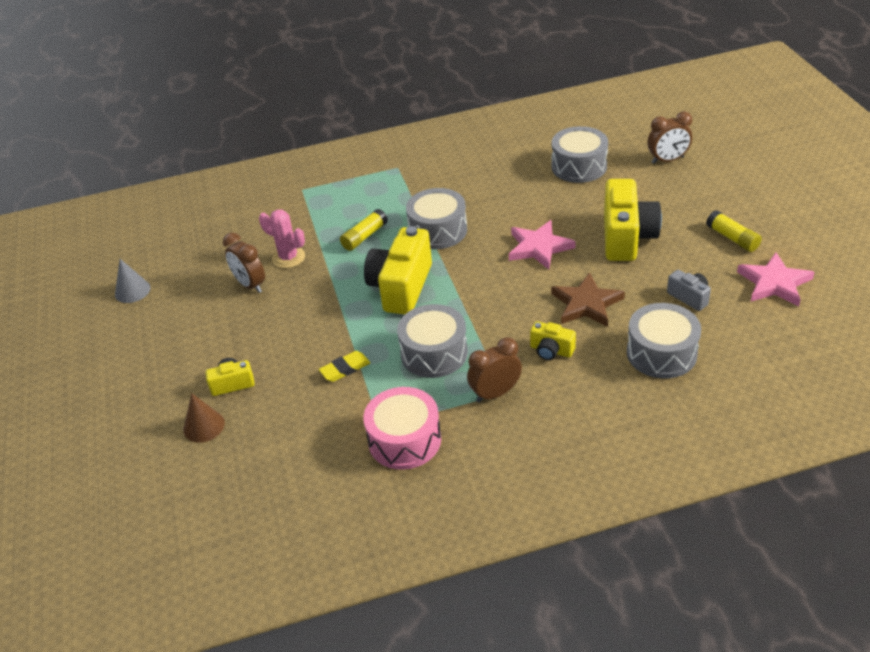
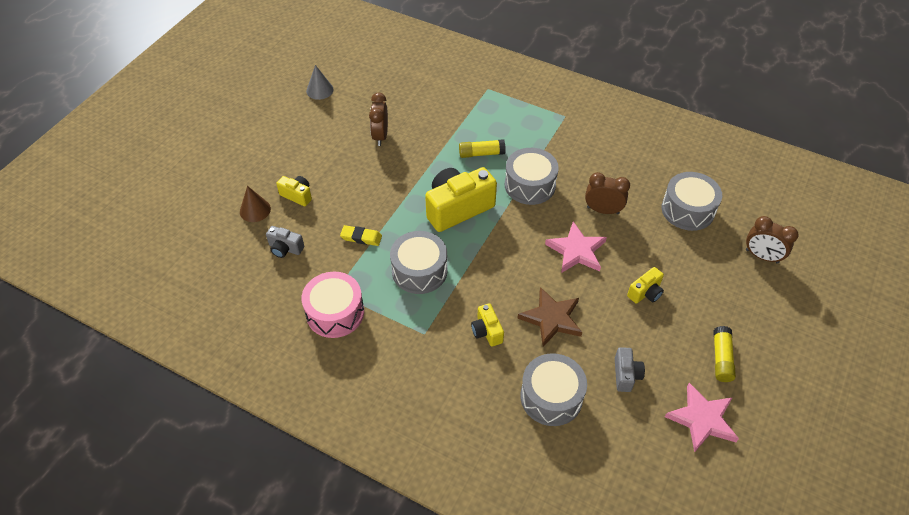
camera: 40 degrees right, 10 degrees up
pink cactus [259,210,305,268] -> none
brown clock [467,337,522,403] -> brown clock moved to [585,172,630,214]
yellow camera [604,179,662,261] -> yellow camera [627,267,664,304], size x0.49
none -> grey camera [266,226,304,258]

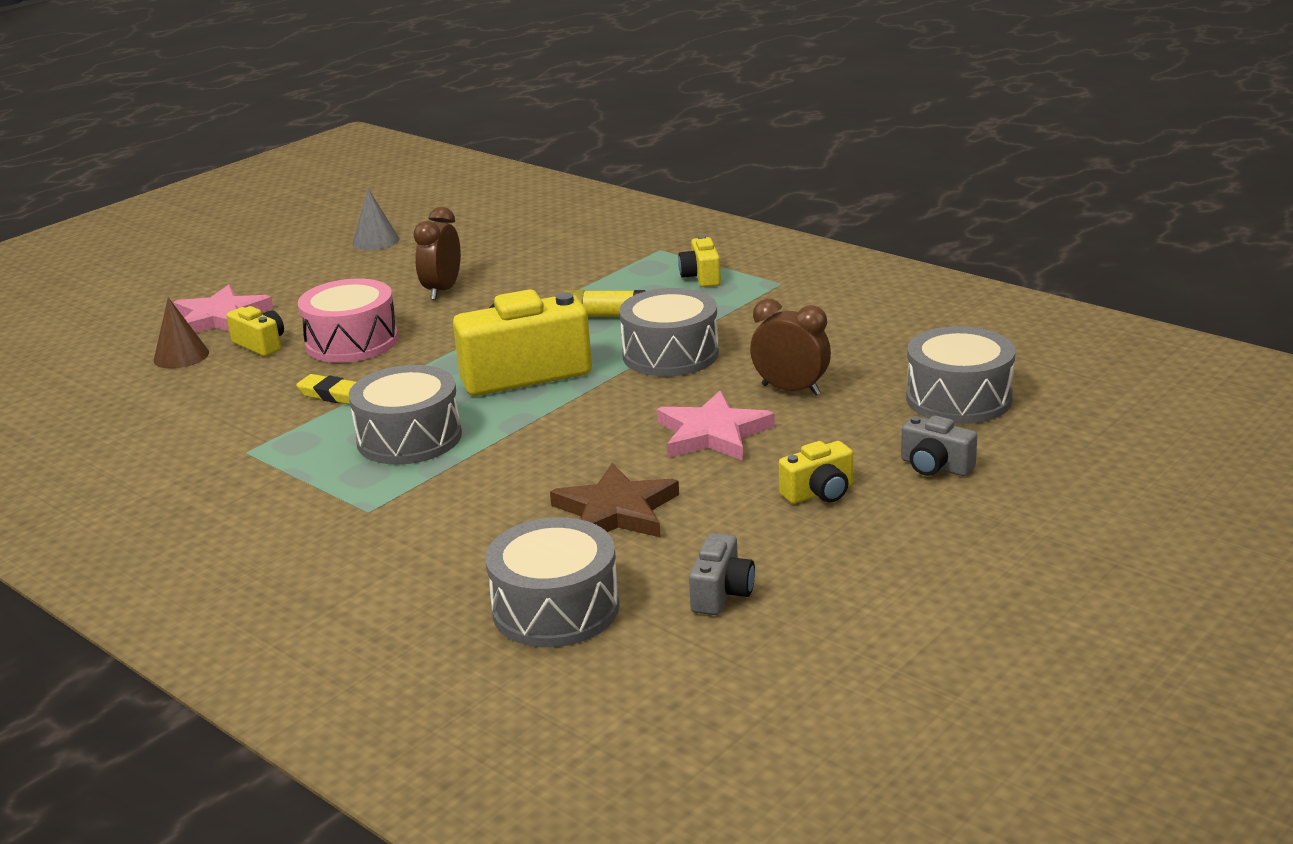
camera: 15 degrees right, 25 degrees down
grey camera [266,226,304,258] -> grey camera moved to [901,415,977,476]
pink drum [302,272,364,338] -> pink drum moved to [298,279,398,363]
yellow camera [471,303,504,347] -> yellow camera moved to [678,235,721,287]
pink star [665,383,739,453] -> pink star moved to [173,285,273,333]
yellow glue stick [713,326,736,382] -> none
brown clock [746,216,799,264] -> none

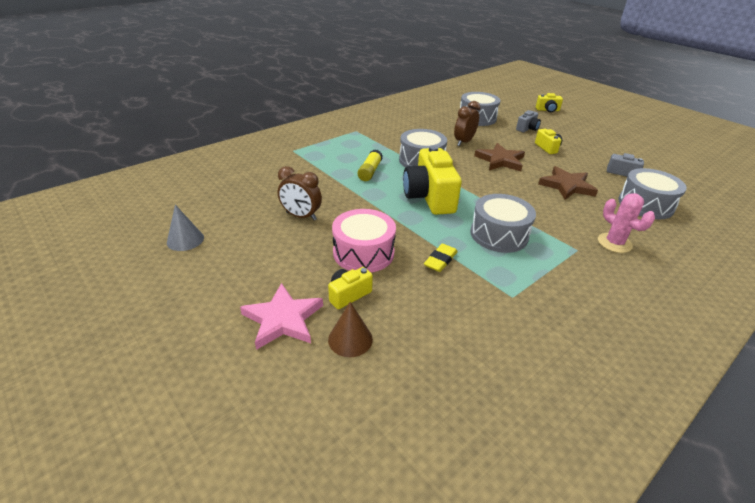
camera: 85 degrees left, 10 degrees up
pink star [656,391,775,461] -> brown star [474,143,525,171]
yellow camera [678,235,721,287] -> yellow camera moved to [536,93,563,112]
none -> pink cactus [598,193,655,253]

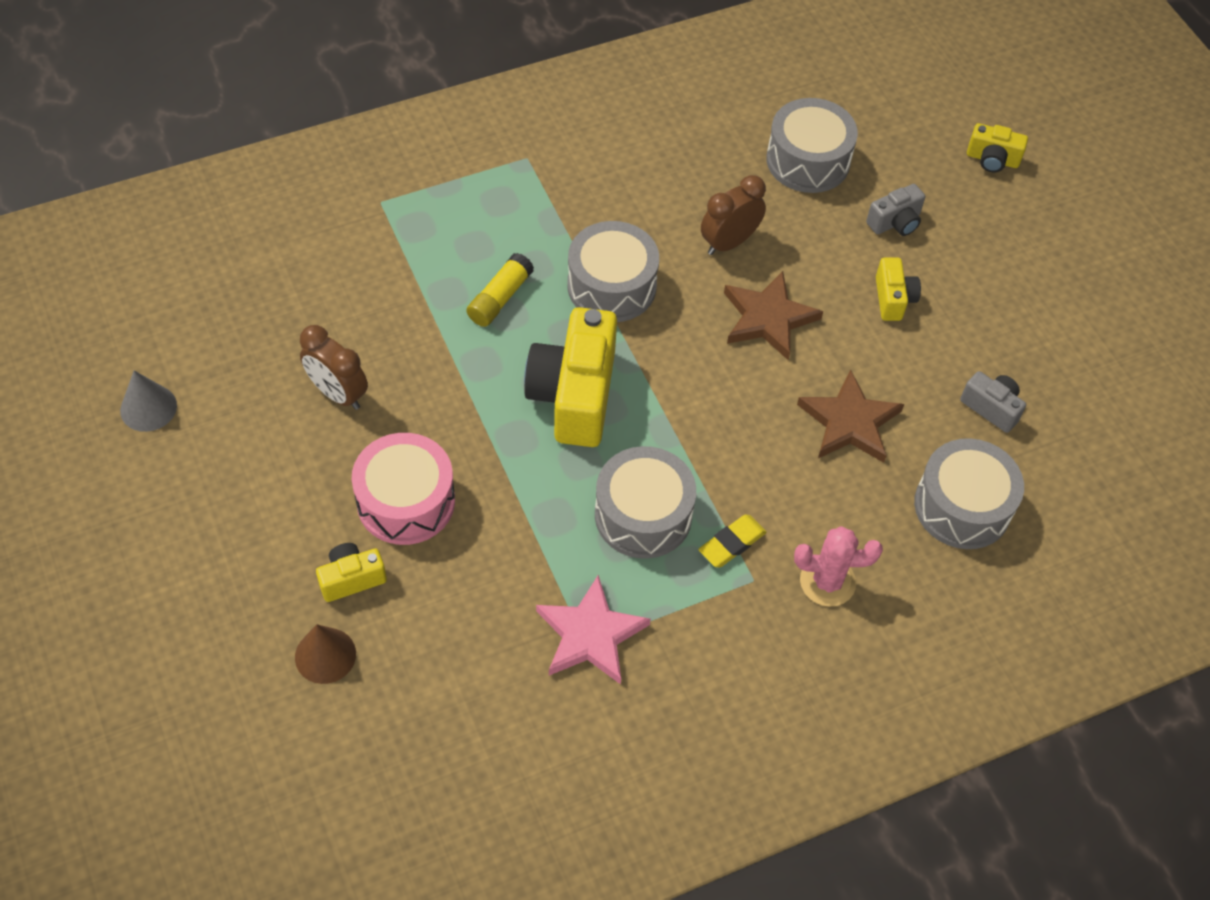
camera: 15 degrees right, 20 degrees up
pink star [240,283,323,350] -> pink star moved to [536,575,651,685]
yellow eraser [424,244,458,272] -> yellow eraser moved to [698,514,767,567]
pink cactus [598,193,655,253] -> pink cactus turned 75 degrees counterclockwise [794,526,883,607]

